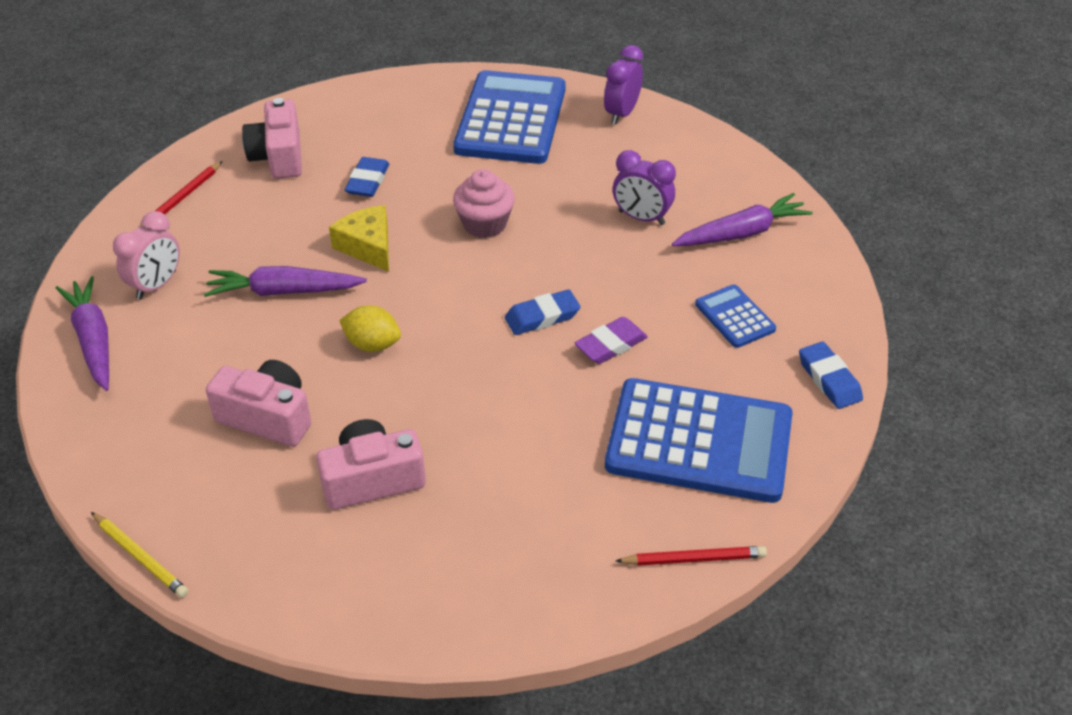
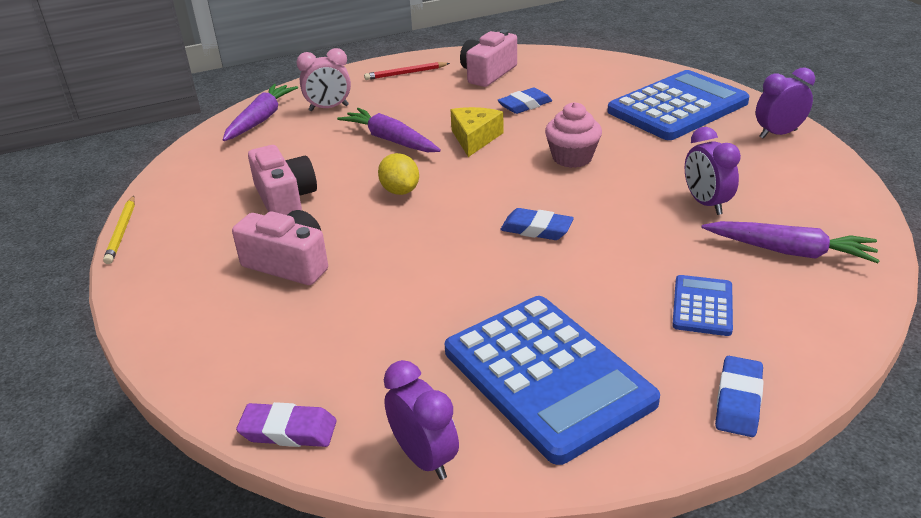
camera: 45 degrees right, 10 degrees down
purple eraser [574,317,648,364] -> purple eraser moved to [236,402,337,447]
red pencil [616,546,767,566] -> purple clock [384,360,459,480]

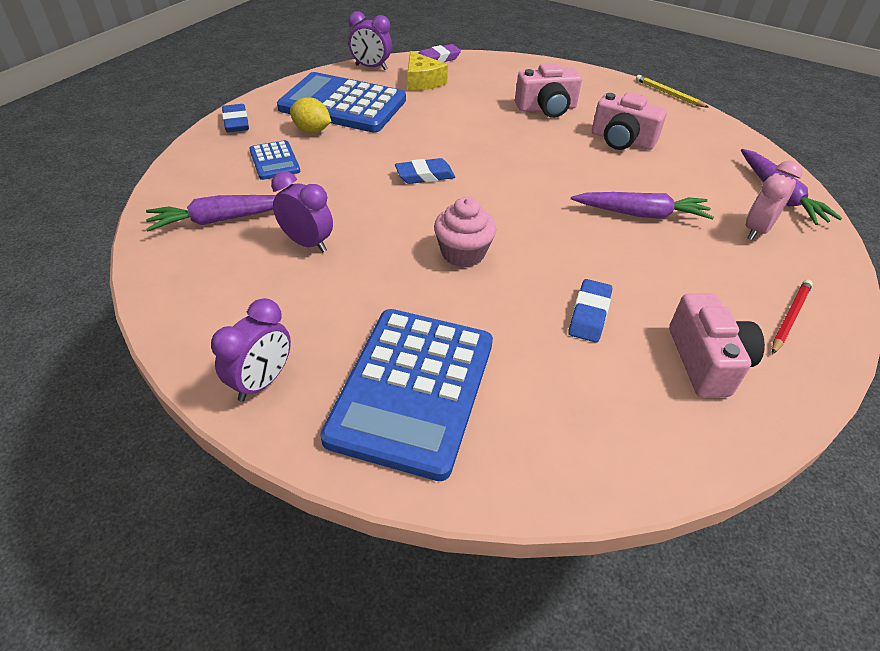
camera: 140 degrees right, 10 degrees up
yellow lemon [378,153,419,195] -> yellow lemon moved to [290,97,331,133]
yellow cheese [450,107,504,157] -> yellow cheese moved to [407,51,448,91]

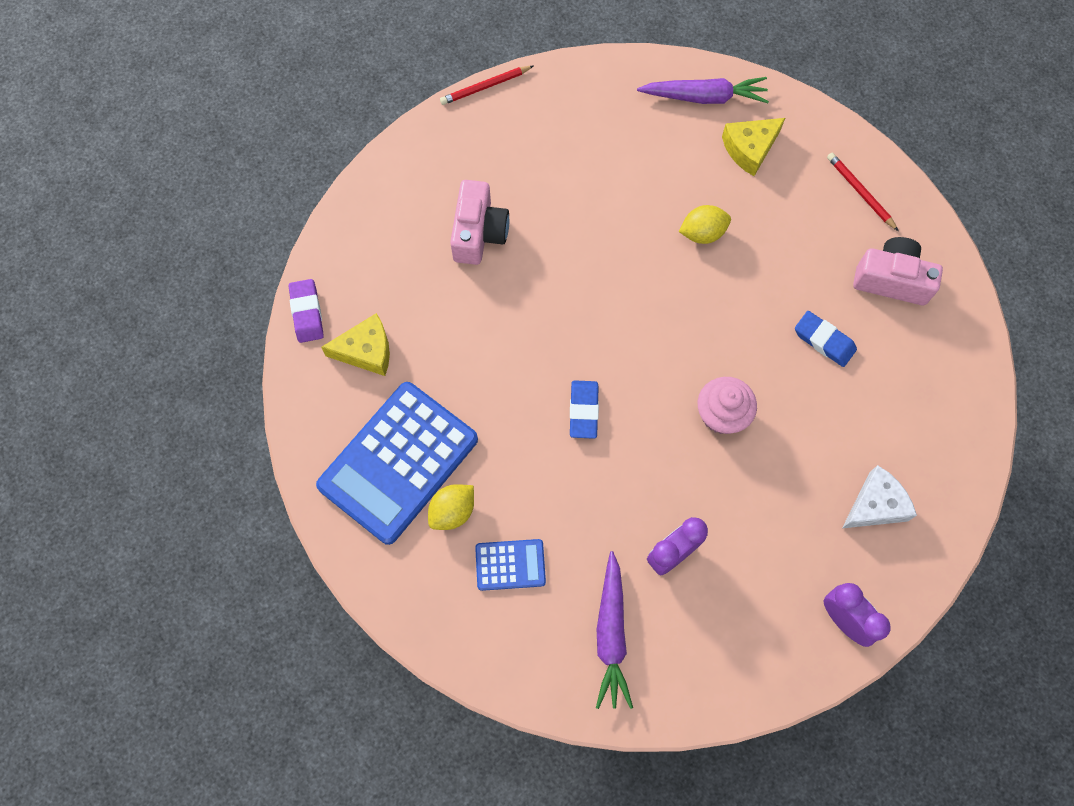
camera: 70 degrees left, 25 degrees up
blue eraser [222,104,249,132] -> none
blue calculator [320,309,493,481] -> white cheese [842,465,917,528]
purple clock [348,11,392,70] -> none
purple carrot [571,192,714,220] -> yellow lemon [679,205,731,244]
pink camera [592,92,667,150] -> none
yellow pencil [636,75,709,108] -> red pencil [440,66,533,105]
pink clock [746,160,803,240] -> yellow cheese [722,118,785,176]

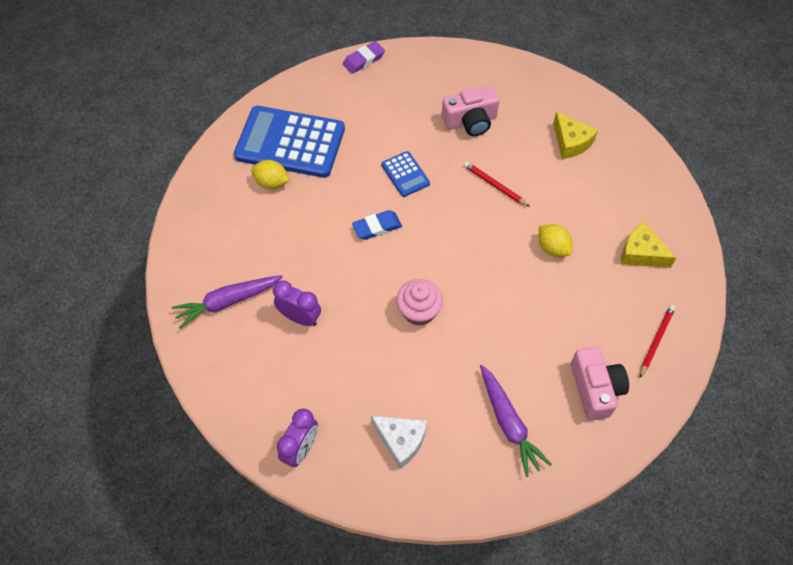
camera: 65 degrees right, 10 degrees down
yellow cheese [321,313,390,376] -> yellow cheese moved to [553,112,598,159]
red pencil [440,66,533,105] -> red pencil moved to [463,161,530,207]
blue calculator [475,539,546,591] -> blue calculator moved to [381,151,430,197]
purple carrot [637,77,769,104] -> purple carrot moved to [480,365,552,477]
blue eraser [795,311,857,367] -> none

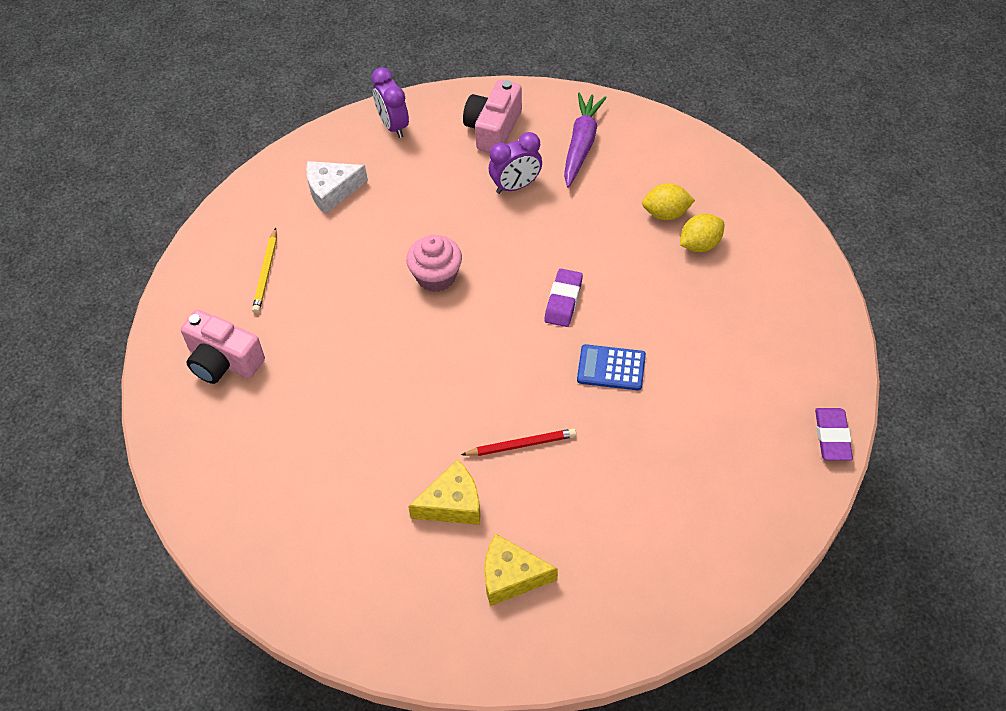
camera: 130 degrees right, 5 degrees down
blue calculator [234,106,345,178] -> none
blue eraser [352,210,402,240] -> purple eraser [544,269,583,327]
pink camera [442,86,499,136] -> pink camera moved to [463,80,522,153]
purple carrot [480,365,552,477] -> yellow pencil [252,228,277,313]
yellow lemon [539,224,573,257] -> yellow lemon moved to [642,183,695,220]
yellow cheese [621,222,676,268] -> yellow cheese moved to [408,460,480,525]
red pencil [640,305,675,378] -> none

